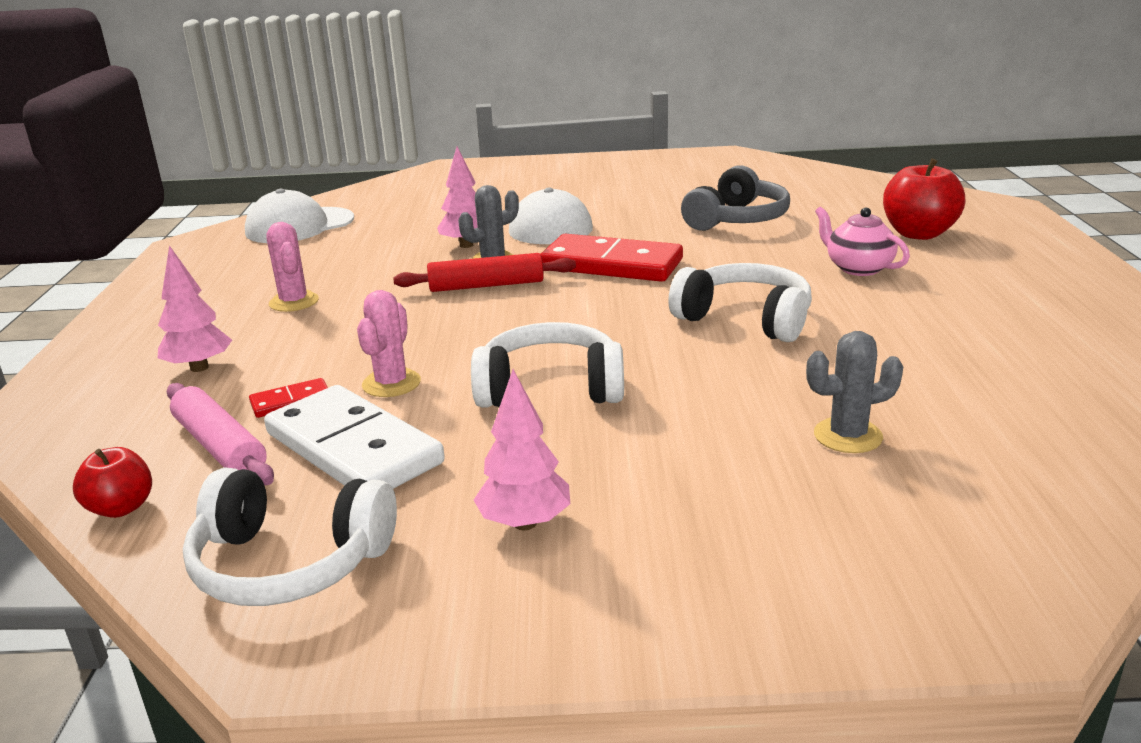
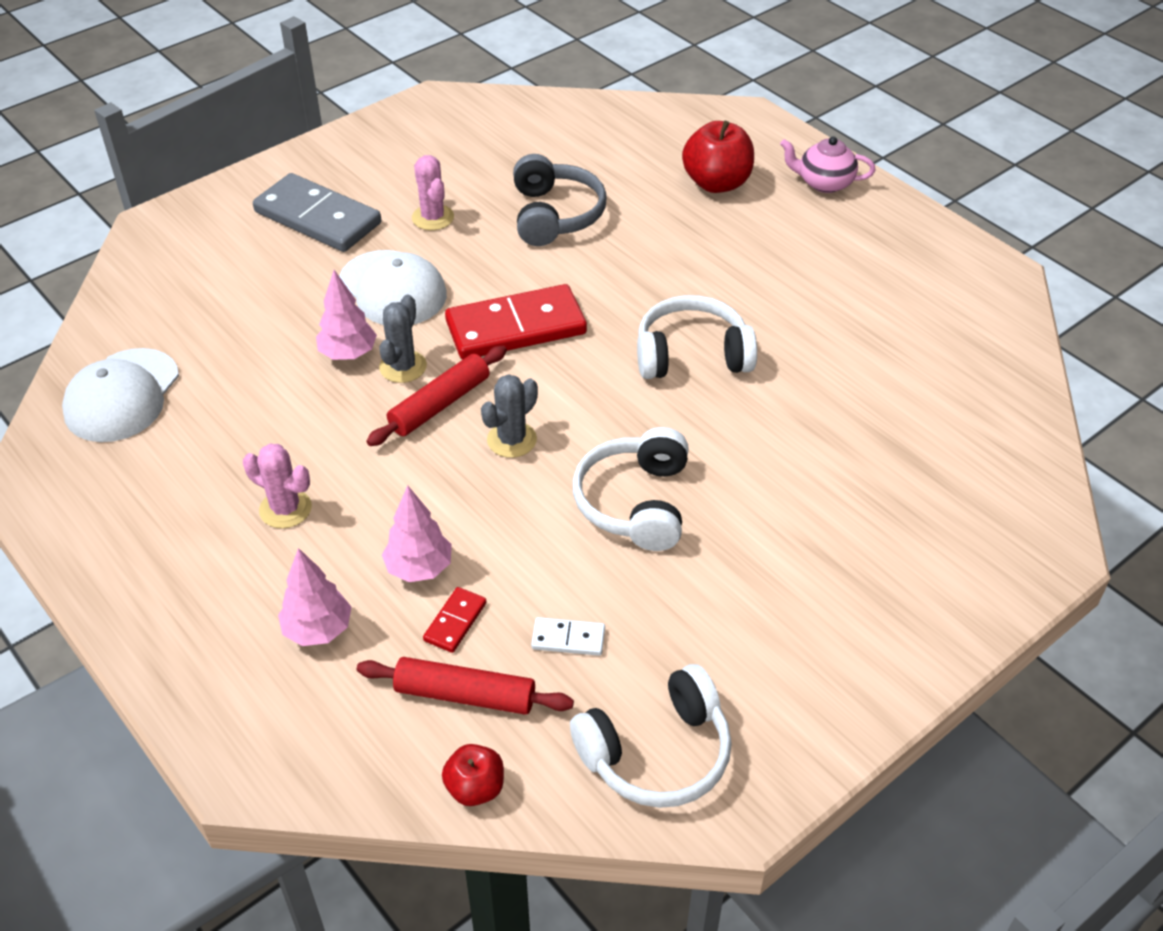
camera: 40 degrees left, 20 degrees up
pink rolling pin [167,383,274,485] -> red rolling pin [357,657,574,715]
white domino [264,385,445,489] -> white domino [531,617,605,656], size x0.44
pink cactus [357,290,421,397] -> pink cactus moved to [412,155,454,230]
white headphones [471,322,624,408] -> white headphones turned 45 degrees counterclockwise [573,427,689,551]
pink tree [474,369,570,530] -> pink tree moved to [382,485,452,582]
grey cactus [806,331,903,453] -> grey cactus moved to [481,374,538,458]
pink teapot [815,207,910,276] -> pink teapot moved to [780,136,876,193]
none -> grey domino [253,173,381,252]

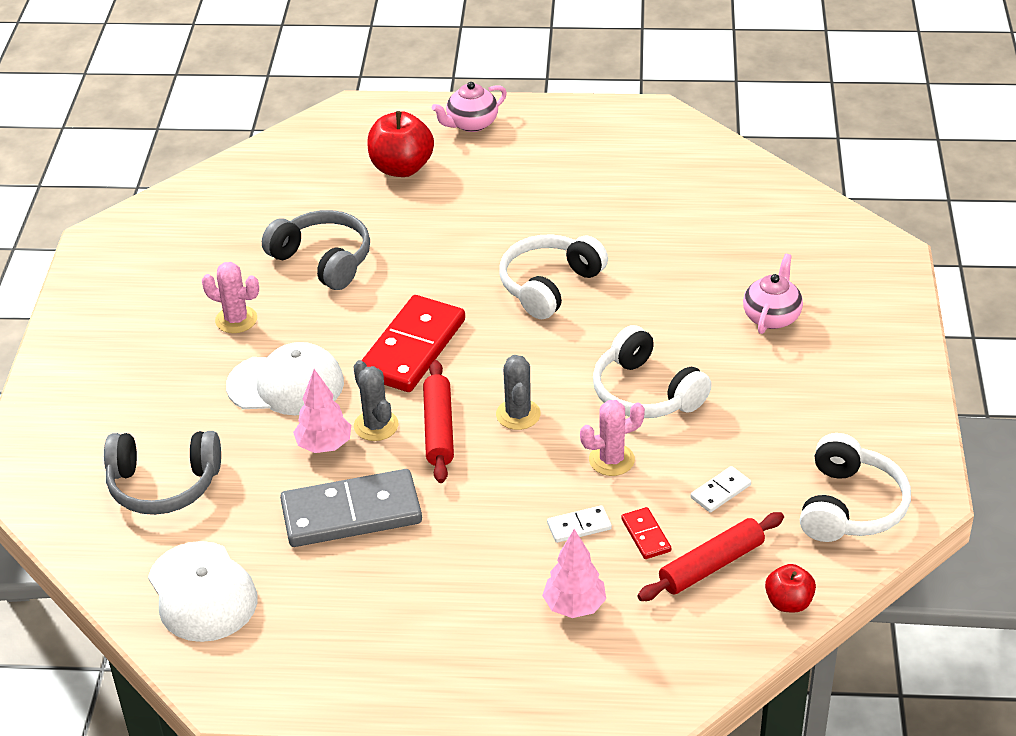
camera: 45 degrees left, 5 degrees down
pink cactus [243,444,312,528] -> pink cactus moved to [580,400,645,476]
grey domino [253,173,381,252] -> grey domino moved to [280,469,422,547]
pink tree [382,485,452,582] -> white domino [547,505,612,543]
none -> grey headphones [104,431,221,515]
none -> pink teapot [743,254,803,334]

